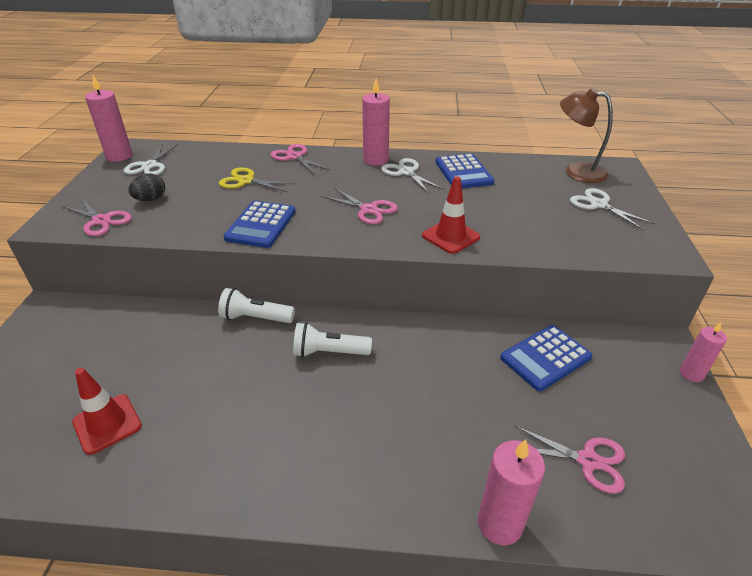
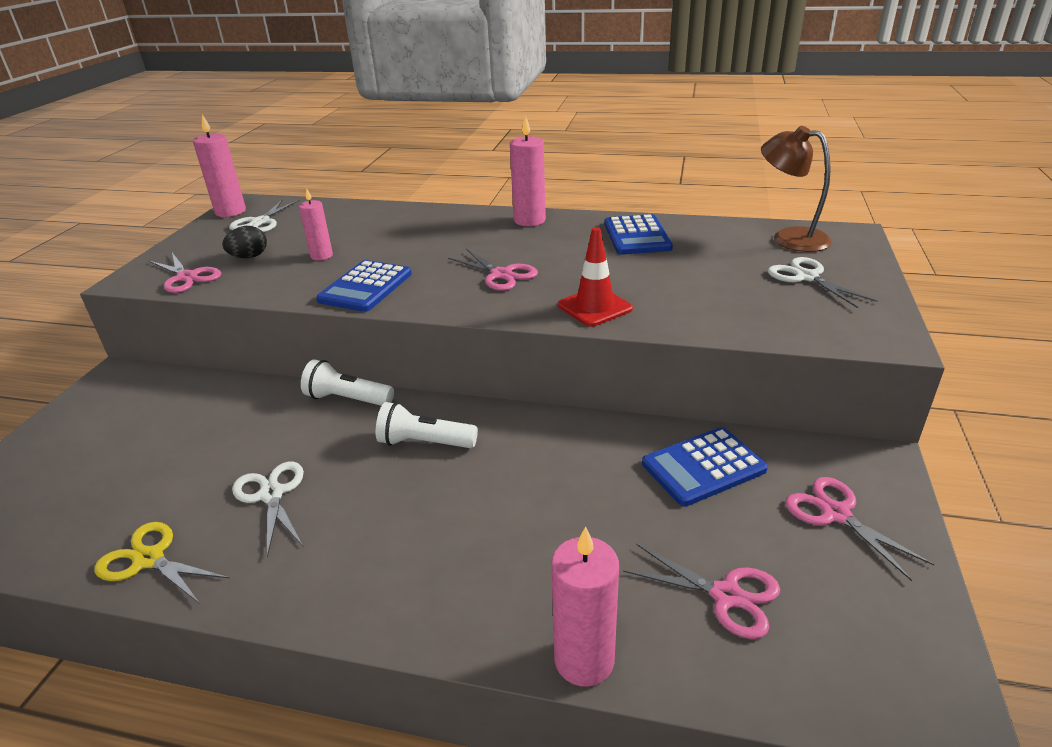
camera: 10 degrees right, 5 degrees down
red traffic cone [72,368,142,455] -> none
yellow scissors [219,167,296,192] -> yellow scissors moved to [94,522,229,604]
pink scissors [271,144,330,175] -> pink scissors moved to [785,477,934,581]
white scissors [381,158,444,194] -> white scissors moved to [232,461,304,557]
pink candle [680,322,727,382] -> pink candle moved to [299,188,333,261]

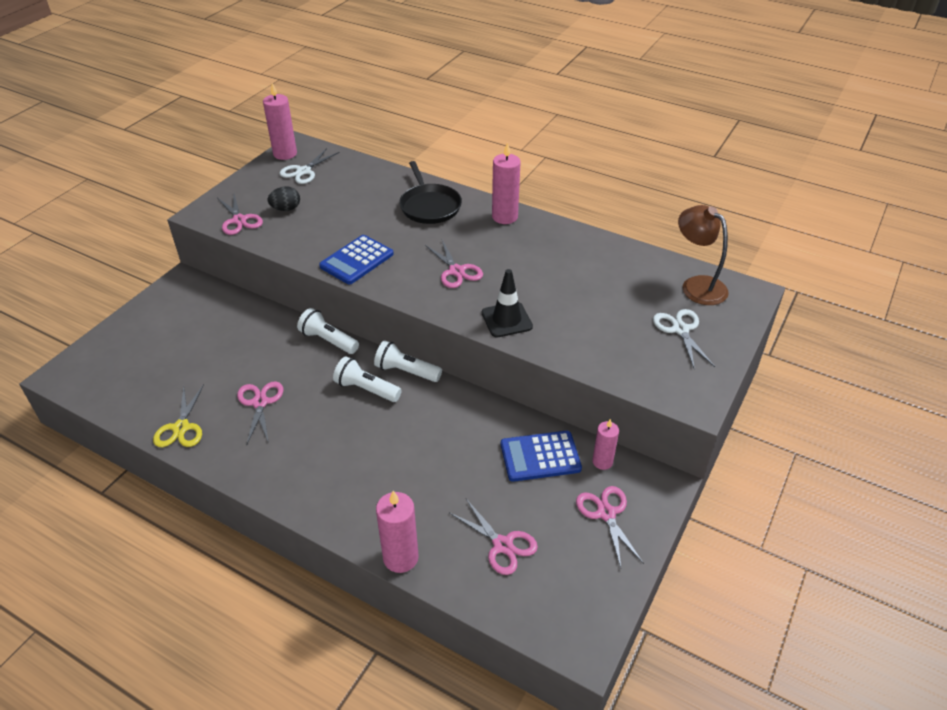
camera: 15 degrees right, 10 degrees up
yellow scissors [94,522,229,604] -> yellow scissors turned 135 degrees counterclockwise [153,384,204,447]
white scissors [232,461,304,557] -> pink scissors [237,381,283,446]
pink candle [299,188,333,261] -> pink candle moved to [592,419,619,470]
red traffic cone [558,227,633,327] -> black traffic cone [482,269,533,338]
blue calculator [604,214,673,255] -> none
none -> white flashlight [374,340,442,382]
none -> black pan [399,161,462,224]

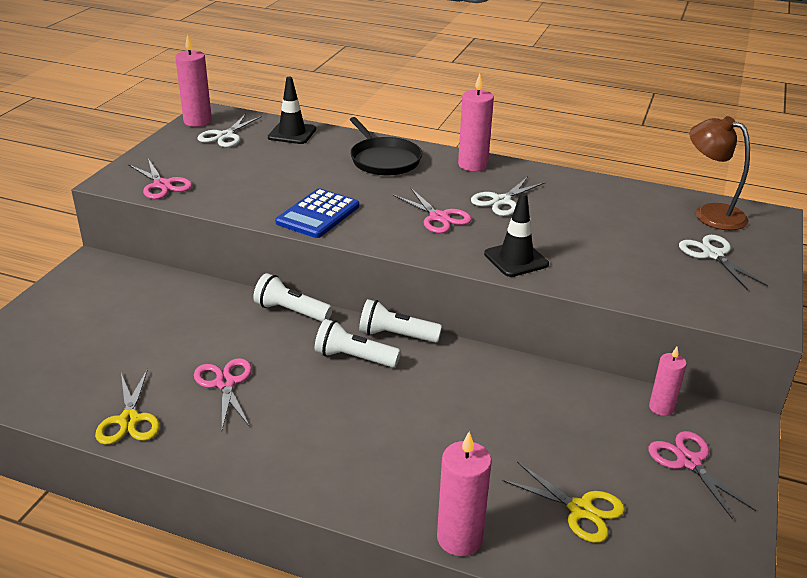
camera: 10 degrees left, 10 degrees down
black egg [268,186,300,211] -> none
pink scissors [450,499,538,575] -> yellow scissors [502,462,625,543]
blue calculator [501,431,582,482] -> none
none -> black traffic cone [268,77,316,144]
none -> white scissors [471,177,546,216]

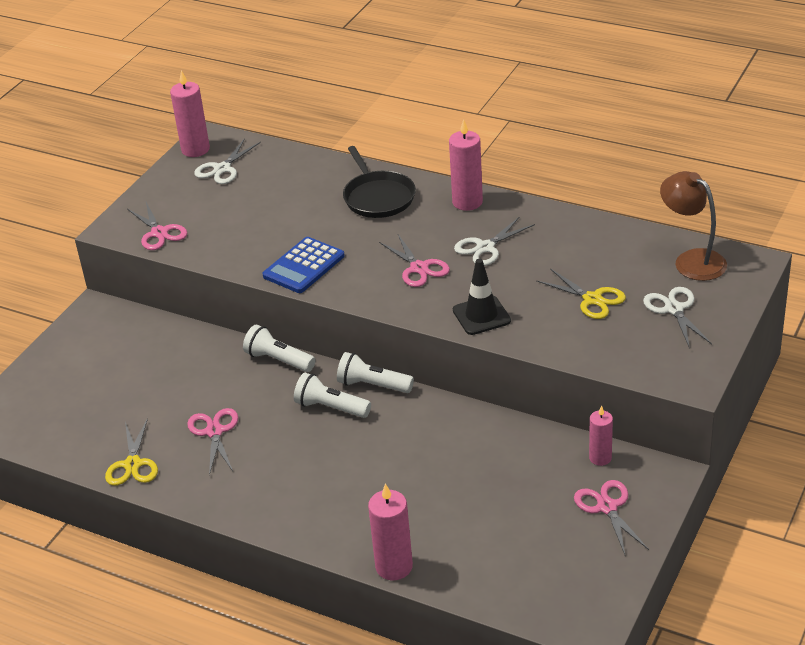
camera: 10 degrees right, 5 degrees up
black traffic cone [268,77,316,144] -> none
yellow scissors [502,462,625,543] -> yellow scissors moved to [536,268,626,319]

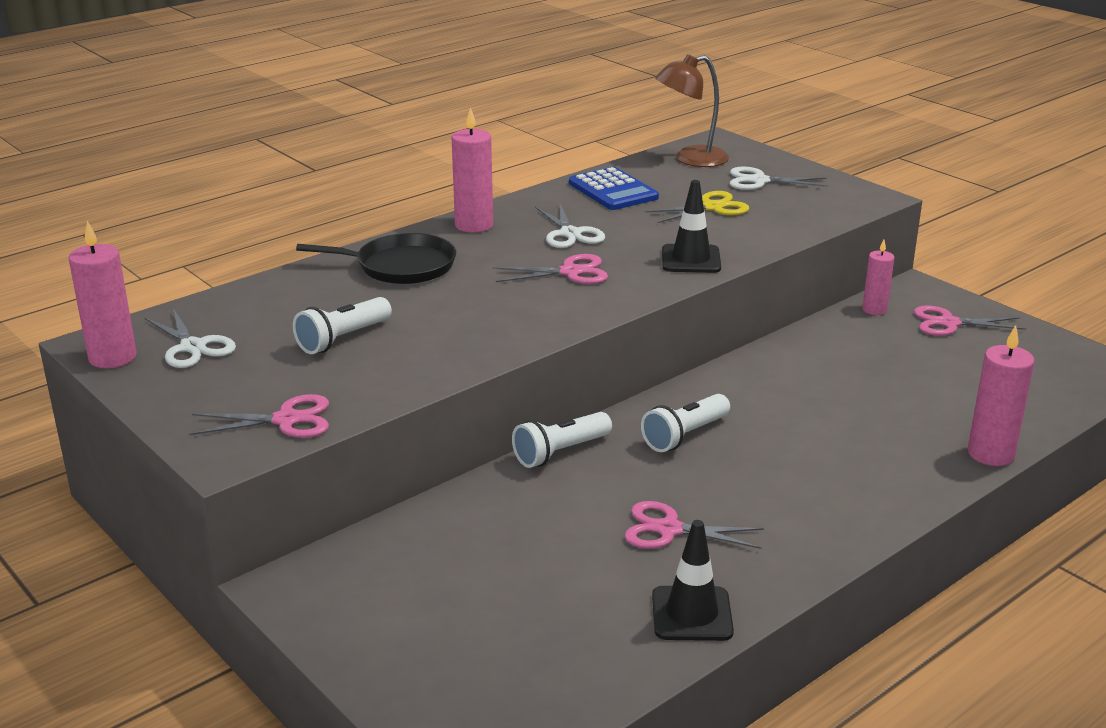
camera: 70 degrees left, 10 degrees down
yellow scissors [105,418,158,486] -> black traffic cone [652,520,734,641]
blue calculator [262,237,345,293] -> blue calculator moved to [569,167,659,210]
white flashlight [337,352,414,393] -> white flashlight moved to [293,297,392,354]

